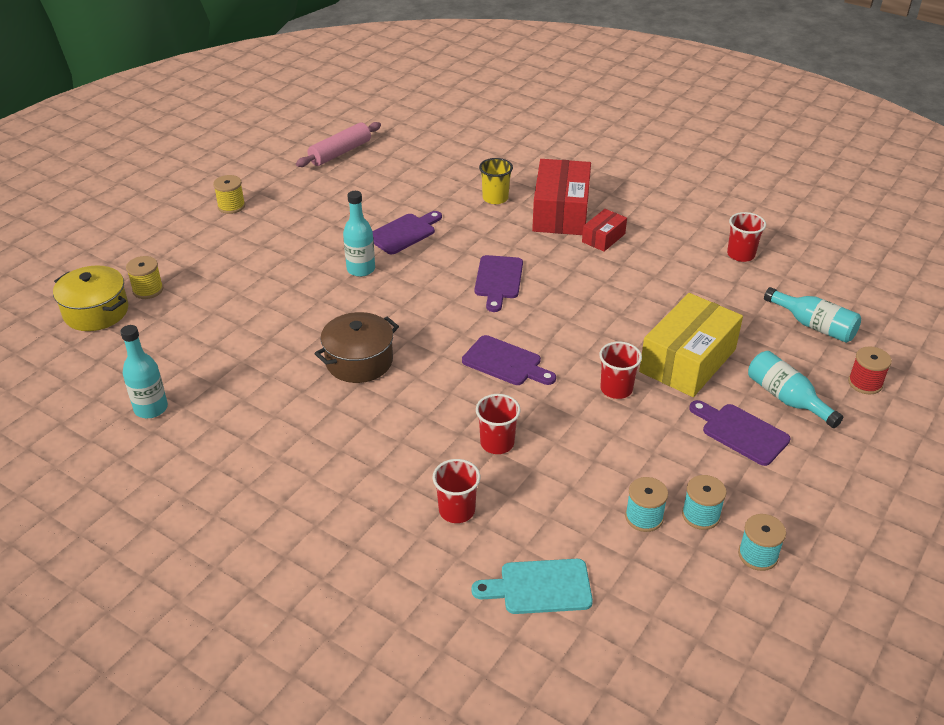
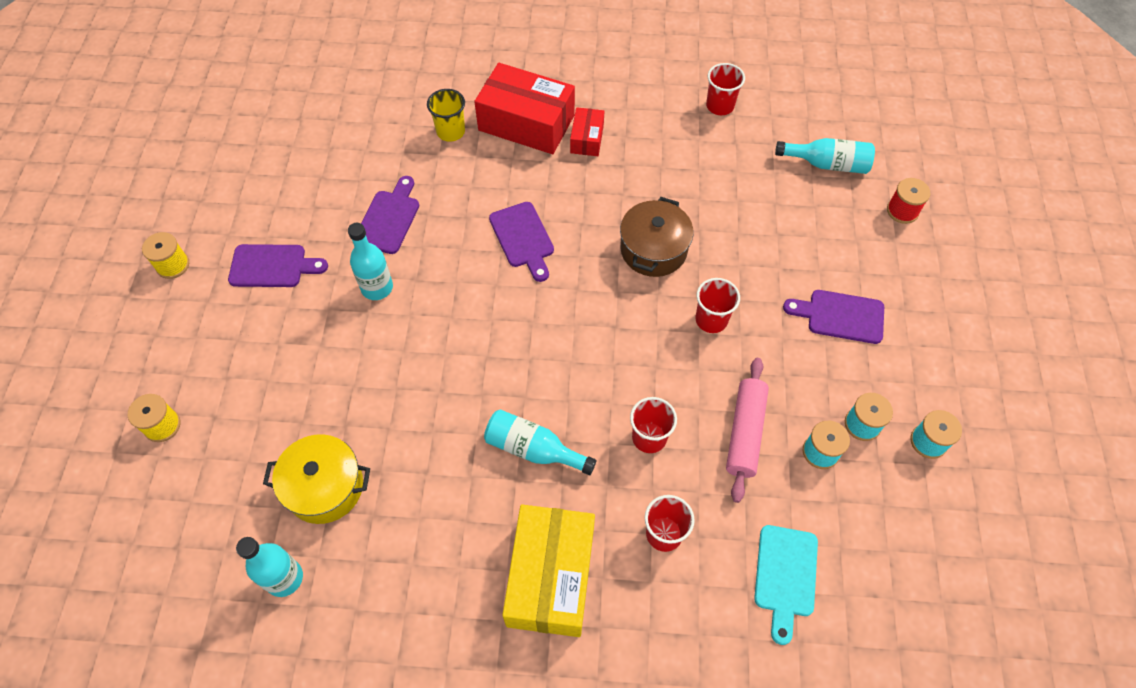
camera: 30 degrees left, 20 degrees up
yellow pot [53,266,128,331] -> yellow pot moved to [263,434,370,524]
pink rolling pin [296,122,381,167] -> pink rolling pin moved to [726,358,769,503]
brown pot [314,312,399,383] -> brown pot moved to [620,197,693,277]
purple cutting board [462,335,556,385] -> purple cutting board moved to [228,244,328,287]
turquoise cutting board [472,559,593,614] -> turquoise cutting board turned 45 degrees counterclockwise [754,525,818,645]
red box [532,159,591,235] -> red box turned 45 degrees counterclockwise [474,63,575,154]
yellow box [639,293,743,397] -> yellow box moved to [503,504,595,637]
turquoise bottle [748,351,843,428] -> turquoise bottle moved to [484,409,596,475]

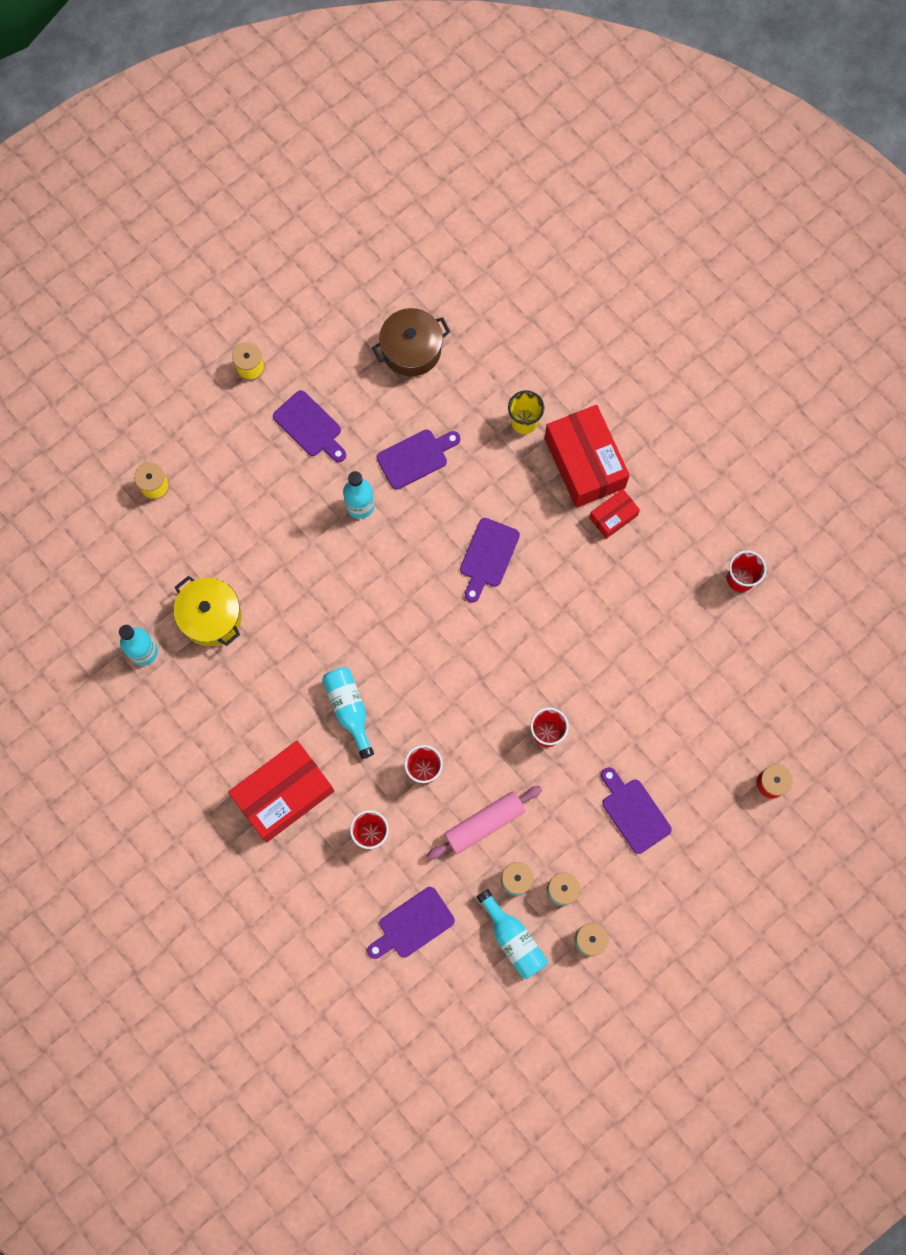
camera: 45 degrees right, 15 degrees up
yellow box [503,504,595,637] -> red box [228,741,334,842]
brown pot [620,197,693,277] -> brown pot moved to [372,308,450,376]
turquoise cutting board [754,525,818,645] -> purple cutting board [367,887,455,959]
turquoise bottle [775,138,875,174] -> turquoise bottle moved to [477,889,548,979]

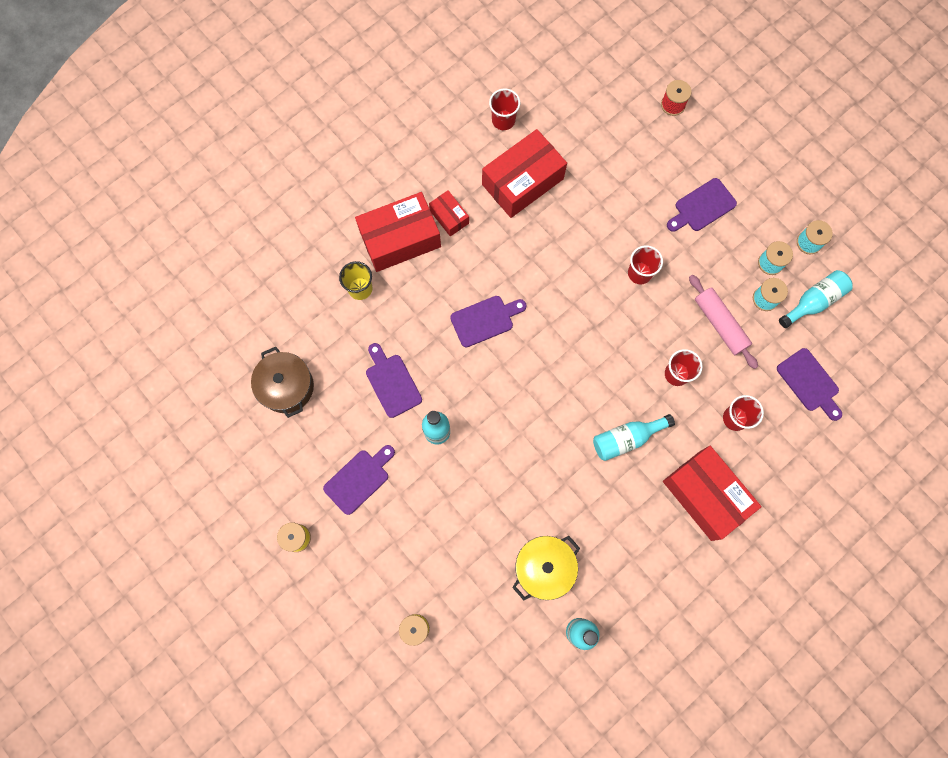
camera: 90 degrees left, 0 degrees up
purple cutting board [460,518,520,602] -> purple cutting board turned 45 degrees counterclockwise [450,296,527,347]
none -> red box [482,129,567,218]

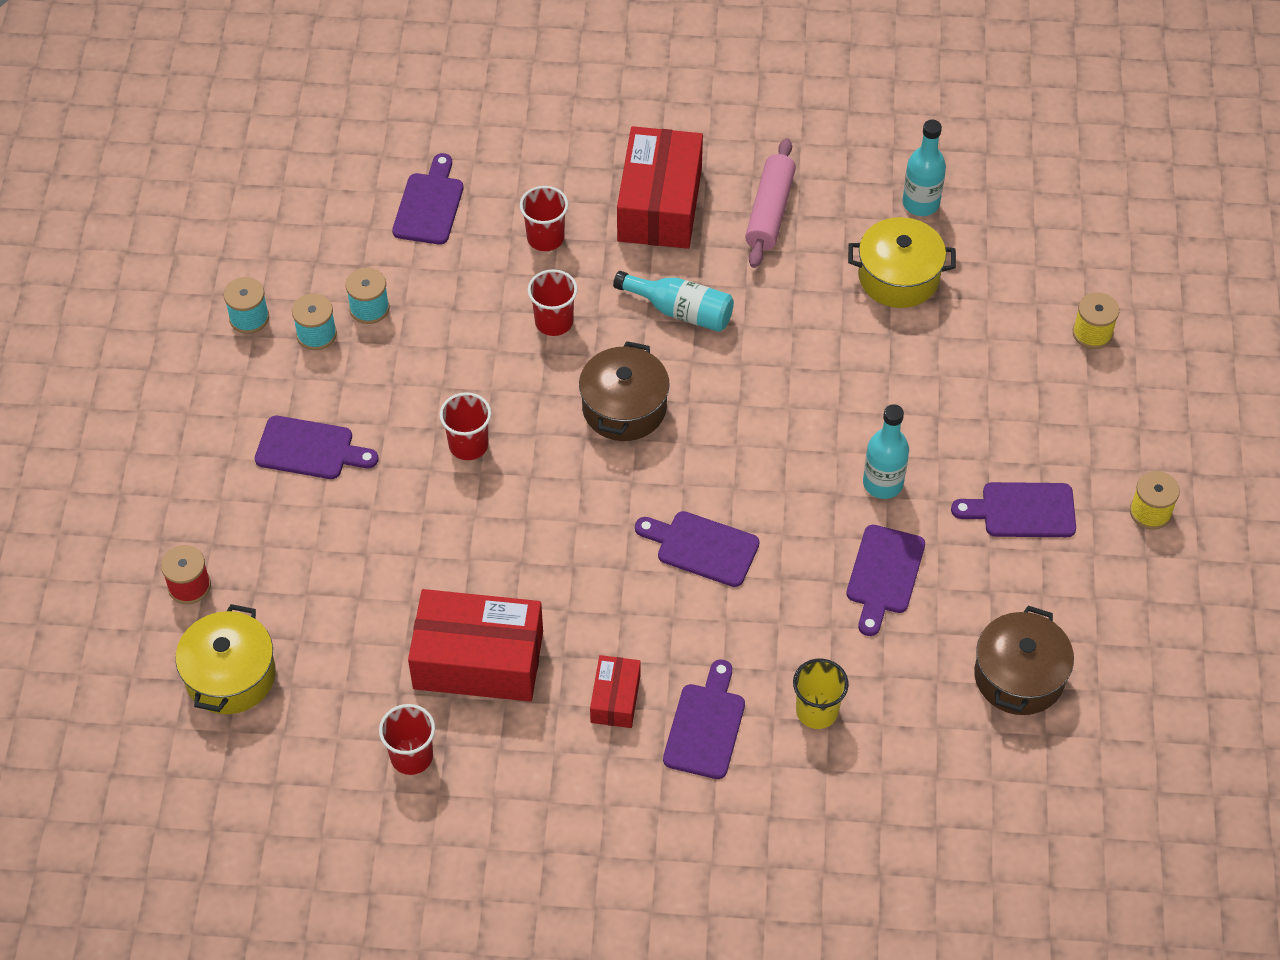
camera: 135 degrees left, 20 degrees down
red box [355,192,441,272] -> purple cutting board [663,659,745,779]
pink rolling pin [689,275,758,369] -> pink rolling pin moved to [745,138,796,268]
turquoise bottle [779,270,853,328] -> none
none -> yellow pot [175,604,276,714]
none -> brown pot [579,341,670,441]

